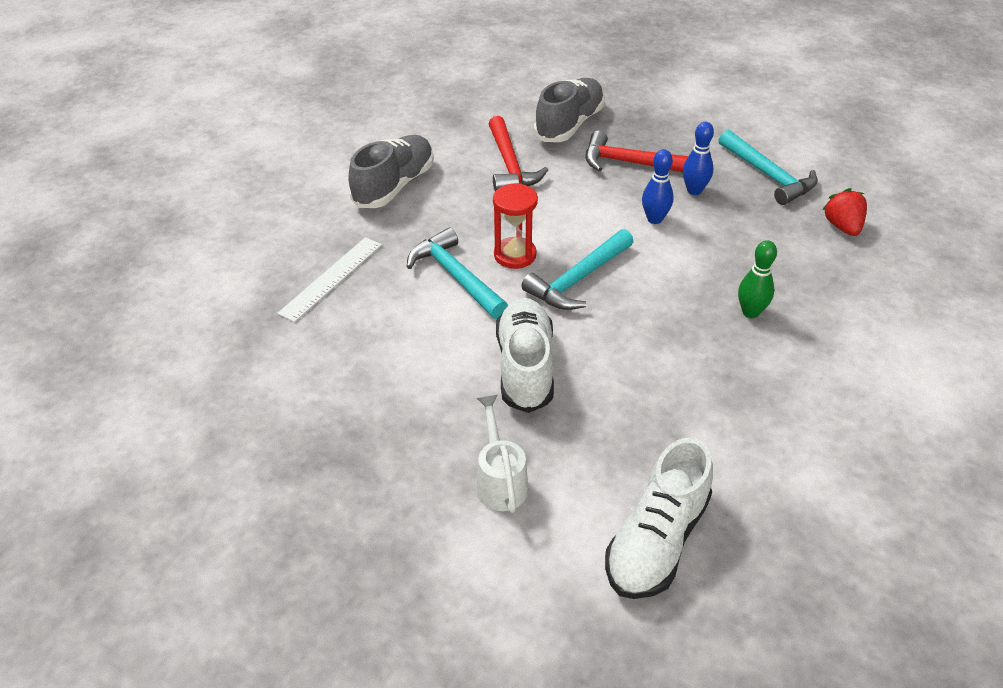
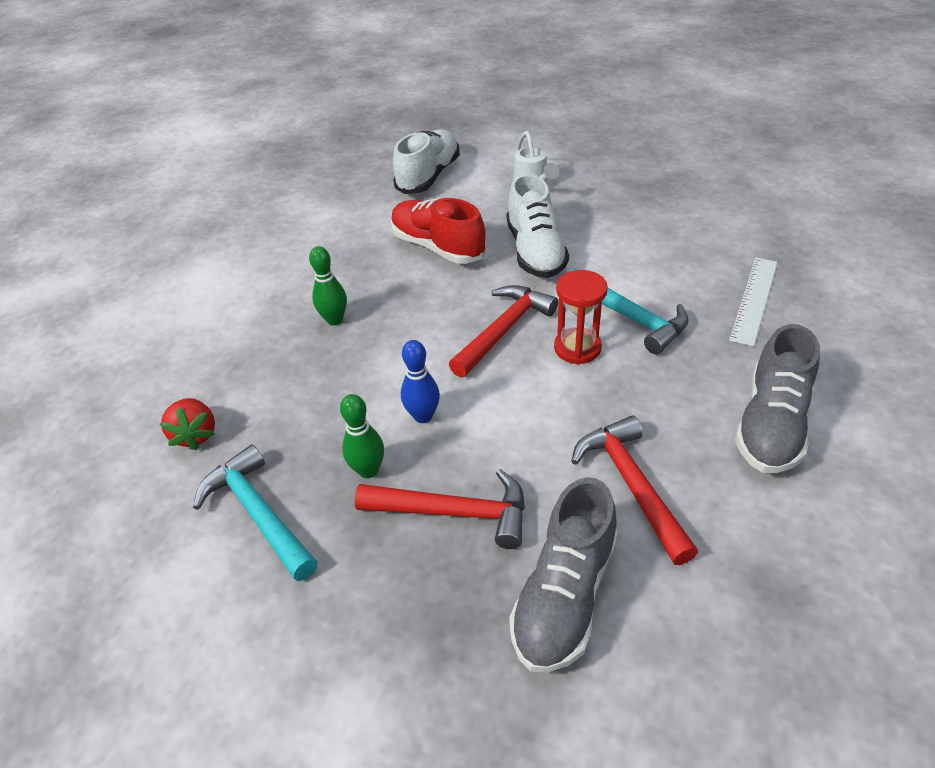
camera: 175 degrees right, 0 degrees up
turquoise hammer [521,229,634,310] -> red hammer [449,285,558,378]
blue bowling pin [683,122,714,195] -> green bowling pin [340,394,384,478]
none -> red shoe [391,198,486,264]

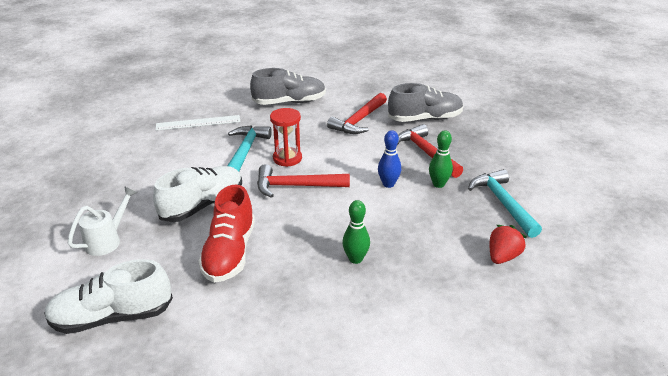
camera: 130 degrees left, 10 degrees down
turquoise hammer [193,444,318,581] -> turquoise hammer turned 150 degrees clockwise [468,169,542,238]

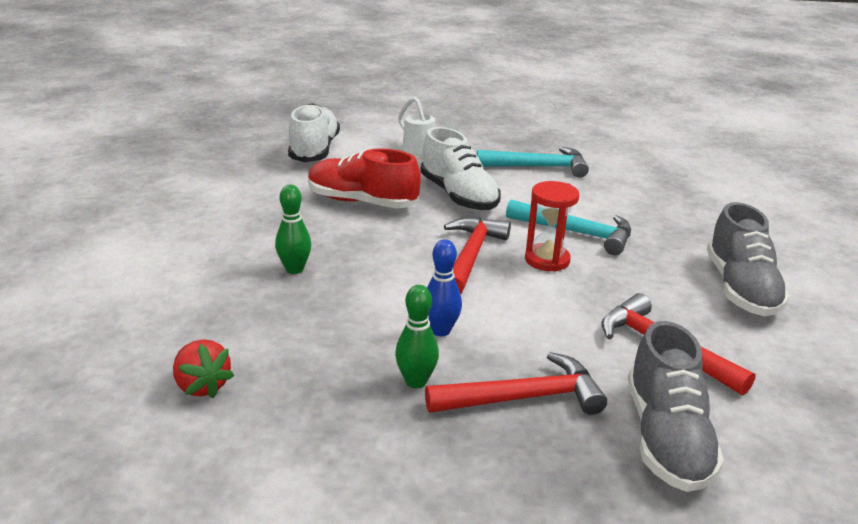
camera: 105 degrees right, 5 degrees down
white ruler [156,115,240,131] -> none
turquoise hammer [468,169,542,238] -> turquoise hammer moved to [477,147,589,178]

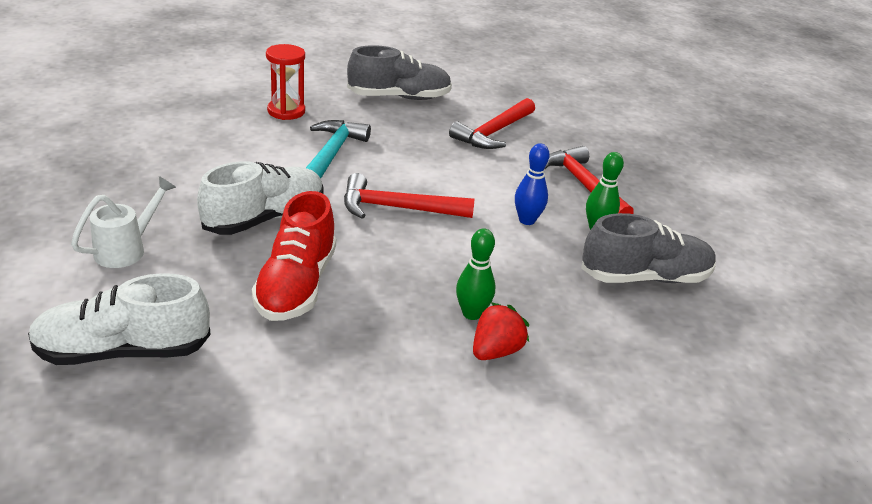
camera: 105 degrees left, 5 degrees up
red strawberry [173,339,234,398] -> red strawberry moved to [473,302,529,360]
turquoise hammer [477,147,589,178] -> none
red hourglass [525,181,579,272] -> red hourglass moved to [266,44,305,120]
grey shoe [628,321,724,492] -> grey shoe moved to [581,213,716,283]

